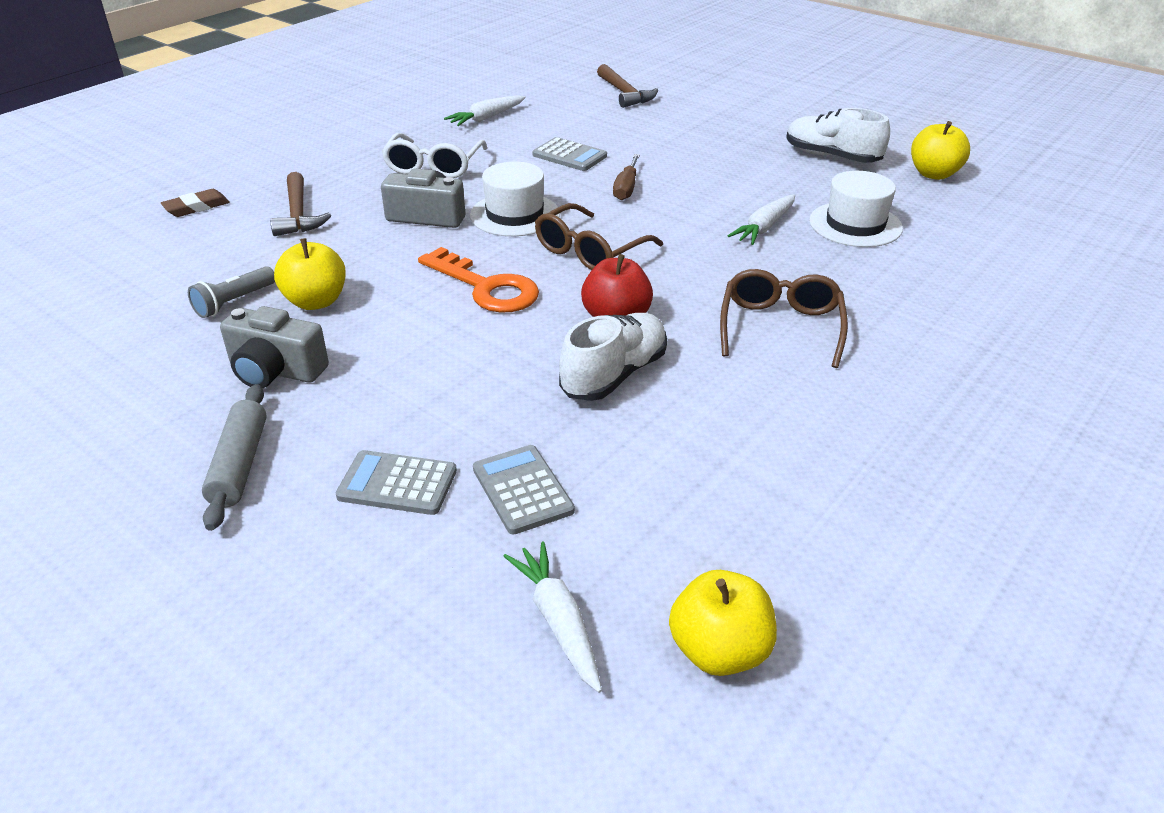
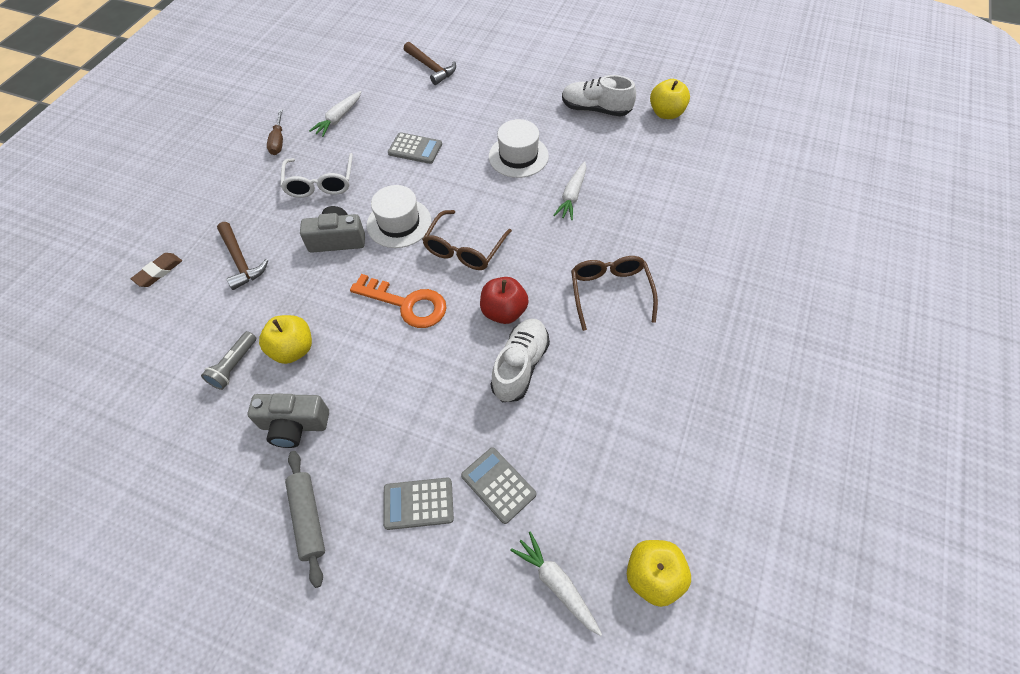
camera: 15 degrees left, 20 degrees up
brown screwdriver [613,154,640,200] -> brown screwdriver moved to [267,109,283,155]
white hat [809,171,903,247] -> white hat moved to [489,119,549,178]

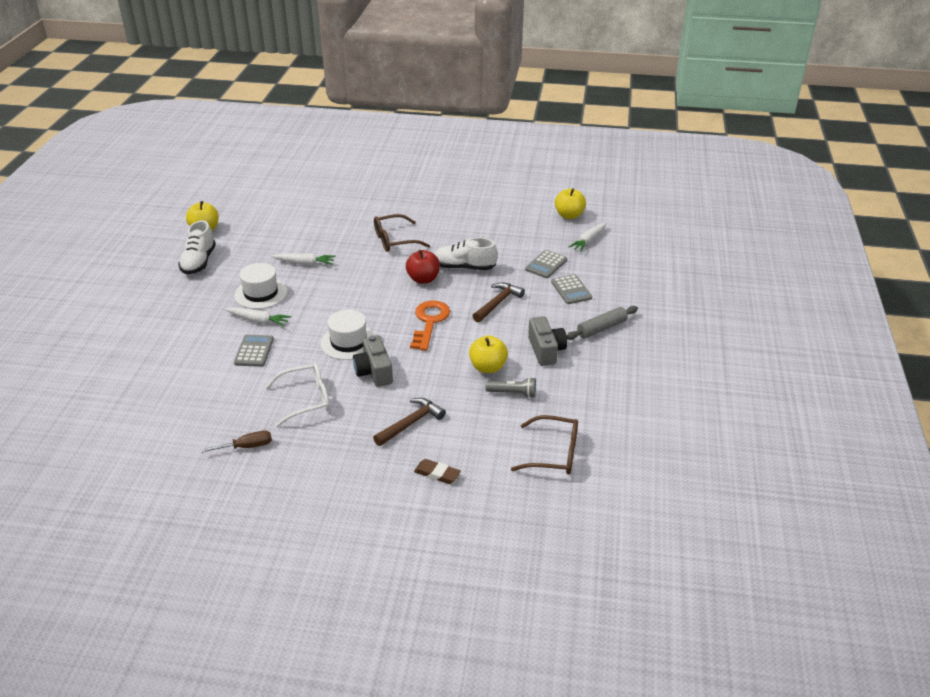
camera: 105 degrees left, 20 degrees down
white carrot [309,91,361,137] -> white carrot moved to [225,307,291,326]
brown hammer [404,42,456,85] -> brown hammer moved to [473,282,525,322]
brown glasses [422,210,512,270] -> brown glasses moved to [511,415,578,474]

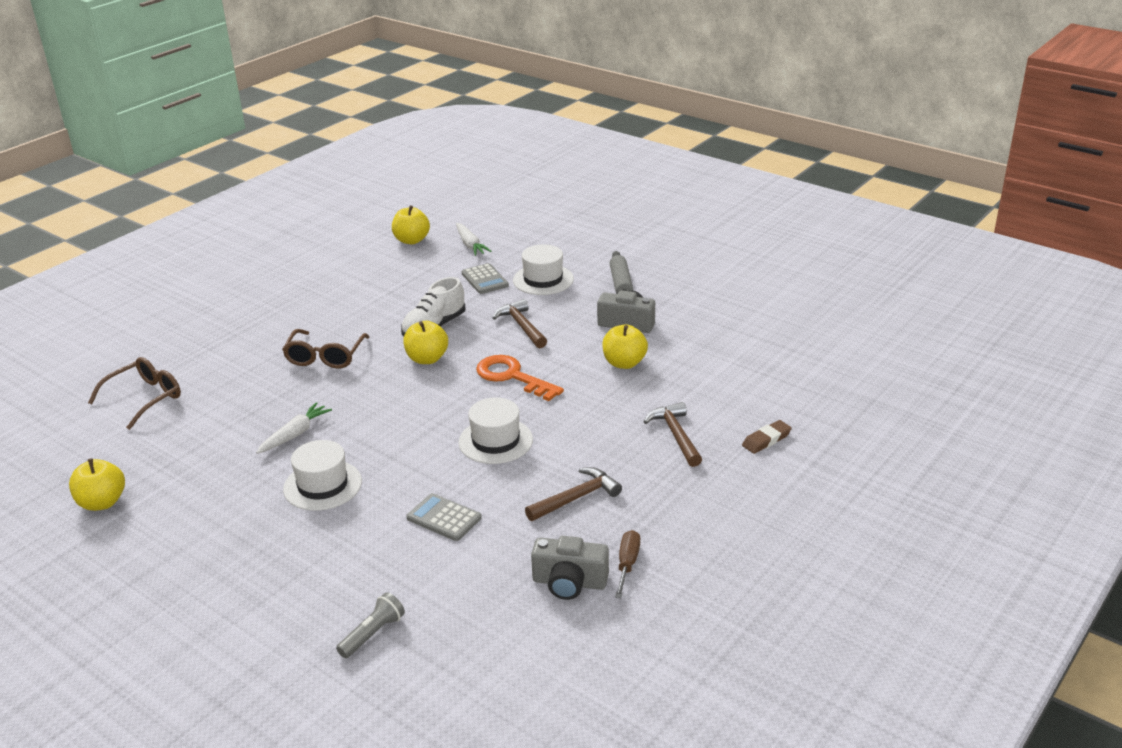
camera: 60 degrees left, 5 degrees down
white shoe [178,220,216,274] -> none
white carrot [225,307,291,326] -> none
white glasses [265,363,330,427] -> brown hammer [525,467,622,521]
grey camera [353,335,393,387] -> grey camera moved to [531,536,609,600]
red apple [406,250,440,284] -> yellow apple [403,321,448,364]
grey flashlight [486,377,536,398] -> grey flashlight moved to [336,592,405,658]
brown glasses [511,415,578,474] -> brown glasses moved to [88,357,181,430]
grey calculator [551,274,592,304] -> white hat [513,244,574,295]

